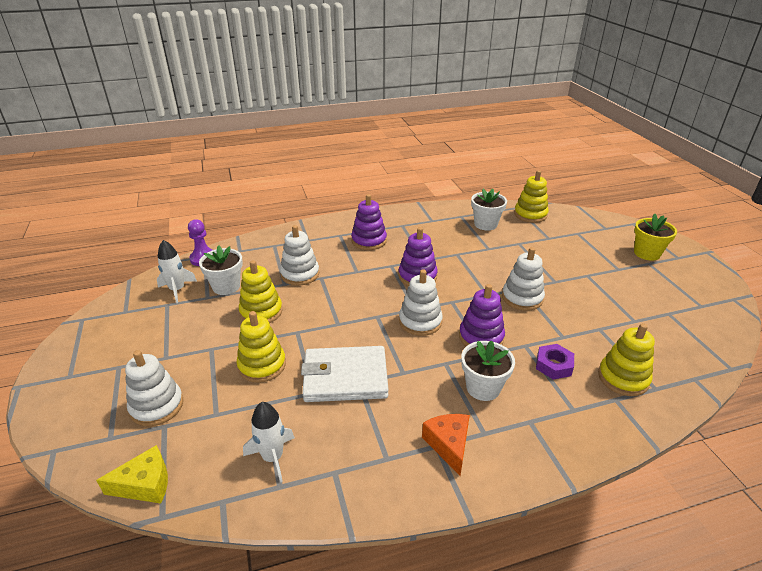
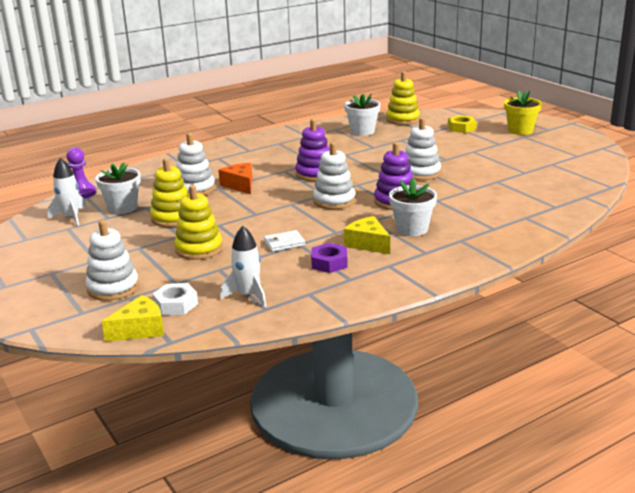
camera: 15 degrees left, 10 degrees down
white wallet [301,346,389,402] -> white wallet [264,230,305,252], size x0.45
purple stacking toy [351,194,387,250] -> none
orange cheese [422,414,470,476] -> orange cheese moved to [218,163,252,194]
purple nut [536,344,574,380] -> purple nut moved to [311,243,348,273]
yellow stacking toy [598,323,655,396] -> none
none -> white nut [153,283,198,315]
none -> yellow cheese [344,216,390,254]
none -> yellow nut [448,115,476,133]

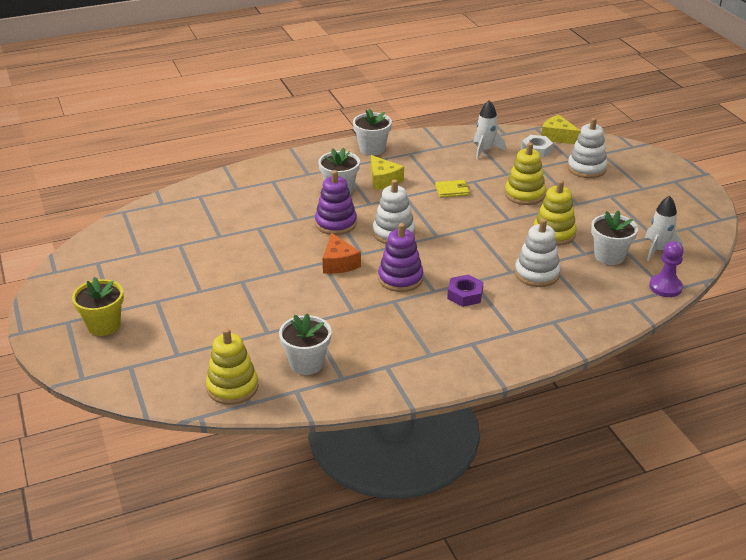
camera: 170 degrees left, 10 degrees up
yellow cheese [102,295,164,342] -> yellow cheese turned 60 degrees clockwise [541,115,581,144]
orange cheese [218,163,252,194] -> orange cheese moved to [323,233,361,274]
white wallet [264,230,305,252] -> yellow wallet [435,180,469,198]
purple nut [311,243,348,273] -> purple nut moved to [447,275,483,307]
white stacking toy [406,117,441,181] -> none
yellow nut [448,115,476,133] -> none
none -> white flower pot [353,109,392,155]

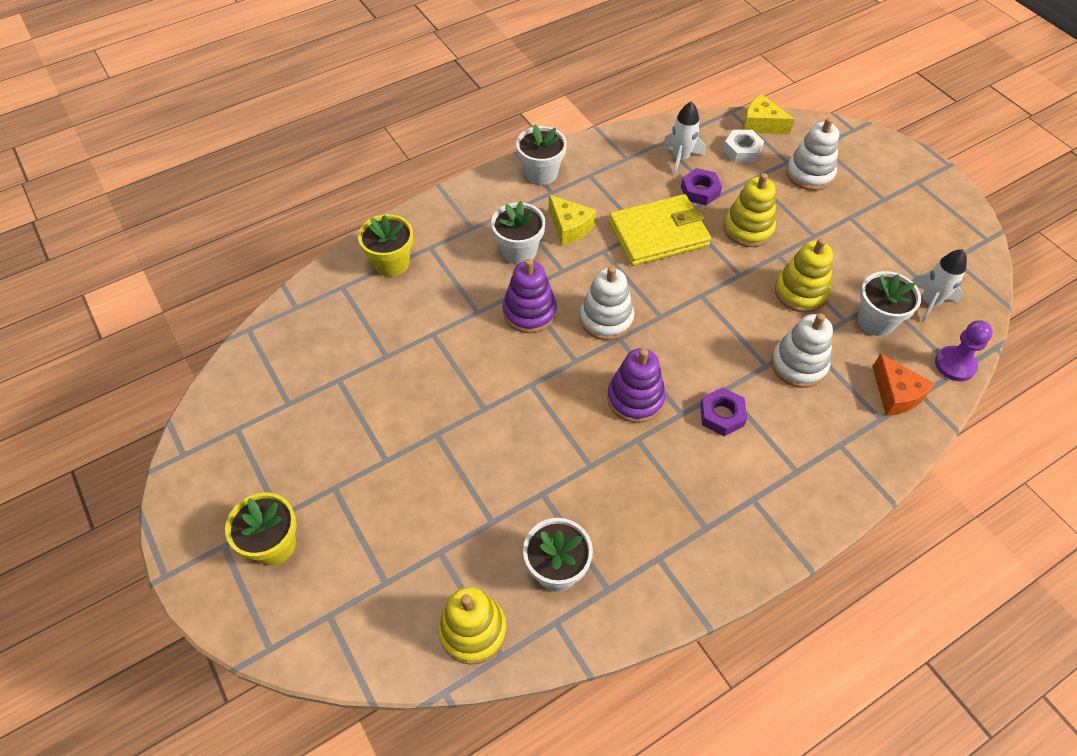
camera: 10 degrees left, 20 degrees up
orange cheese [323,233,361,274] -> orange cheese moved to [873,354,935,416]
yellow wallet [435,180,469,198] -> yellow wallet [609,194,711,266], size x2.21
none -> yellow flower pot [358,214,413,277]
none -> purple nut [681,168,722,205]

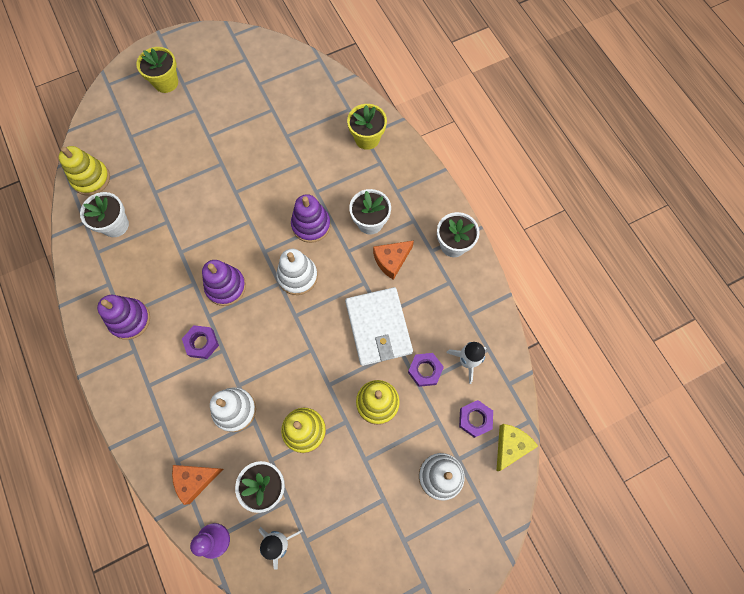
camera: 95 degrees right, 15 degrees up
yellow cheese [549,195,596,246] -> orange cheese [373,240,414,280]
yellow wallet [609,194,711,266] -> white wallet [345,287,413,366]
white nut [723,130,764,162] -> purple nut [459,400,493,438]
none -> purple stacking toy [97,295,150,340]

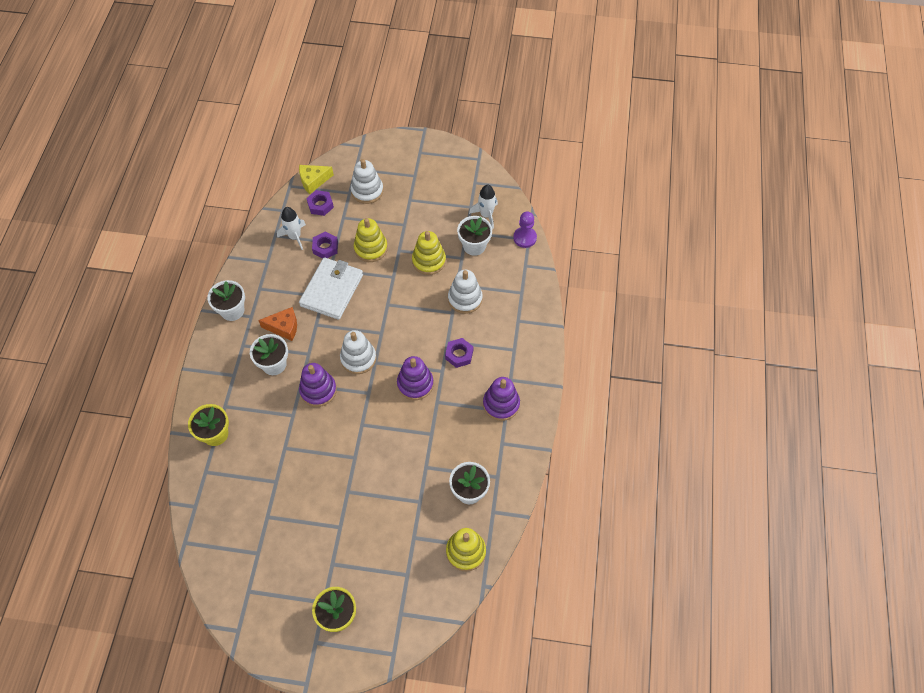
camera: 145 degrees left, 10 degrees down
orange cheese [172,465,223,505] -> none

